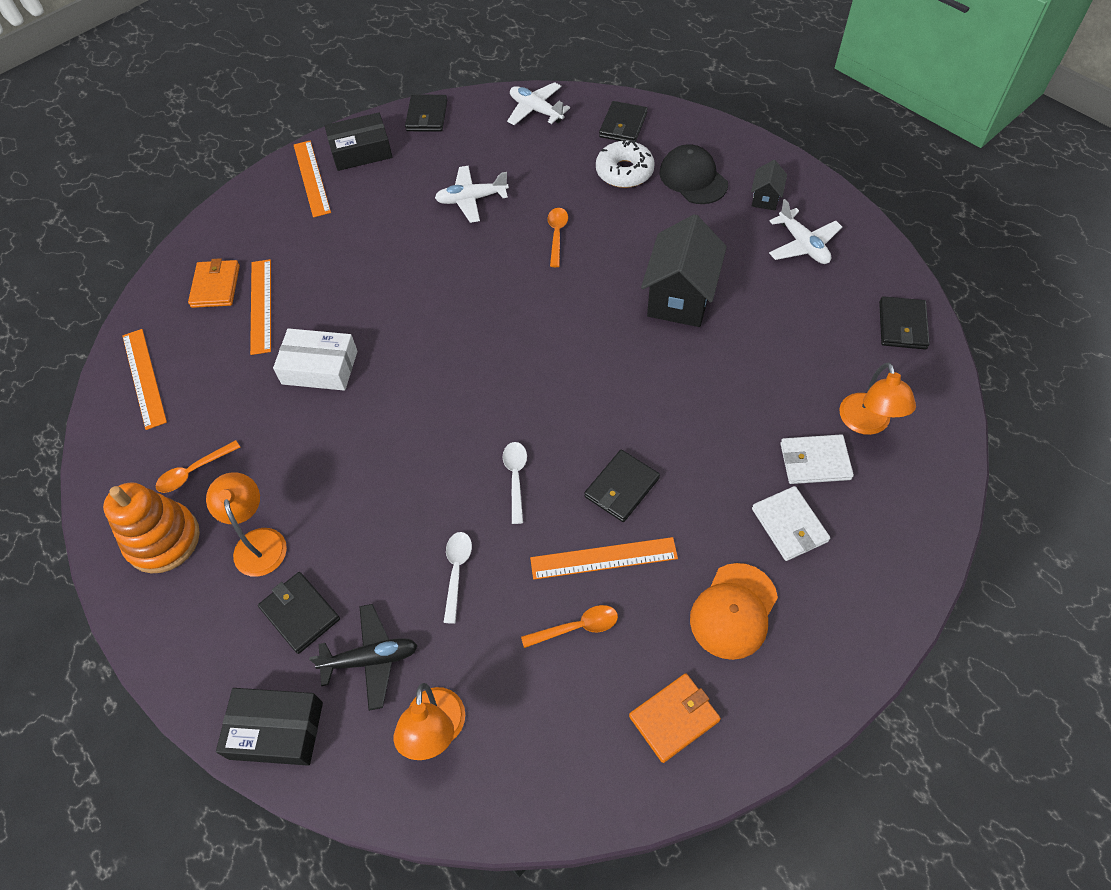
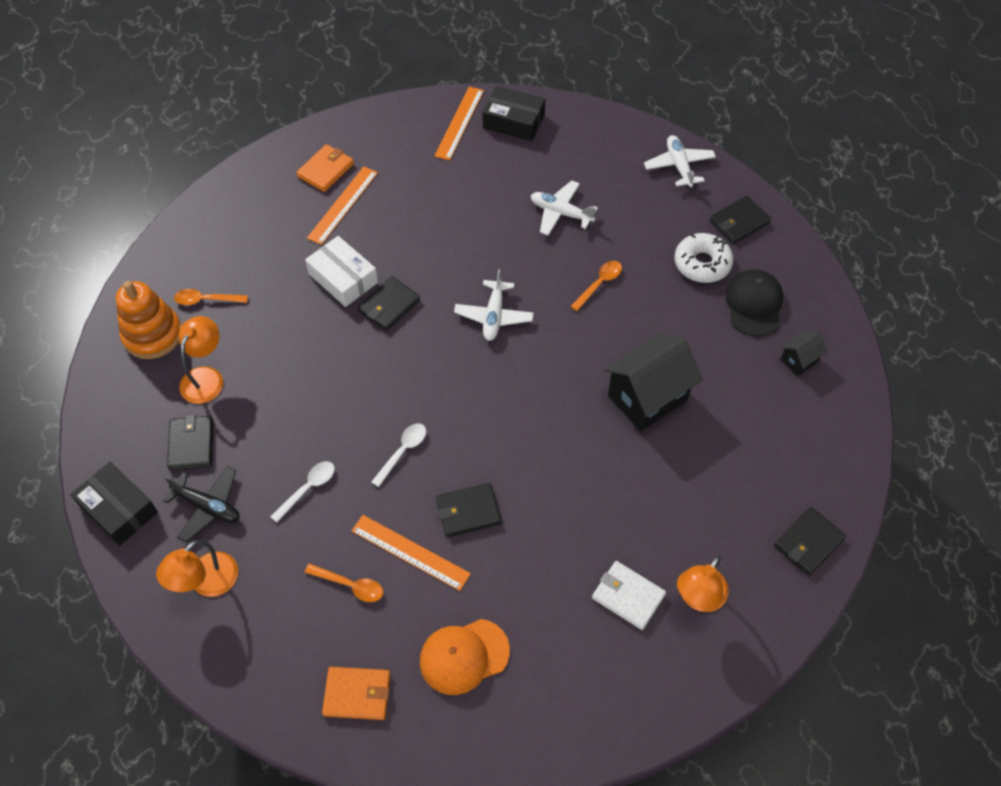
camera: 35 degrees right, 0 degrees up
orange ruler [122,329,167,430] -> none
black wallet [405,95,447,132] -> black wallet moved to [357,276,420,331]
white wallet [752,486,830,561] -> none
white plane [769,199,842,264] -> white plane moved to [454,269,534,341]

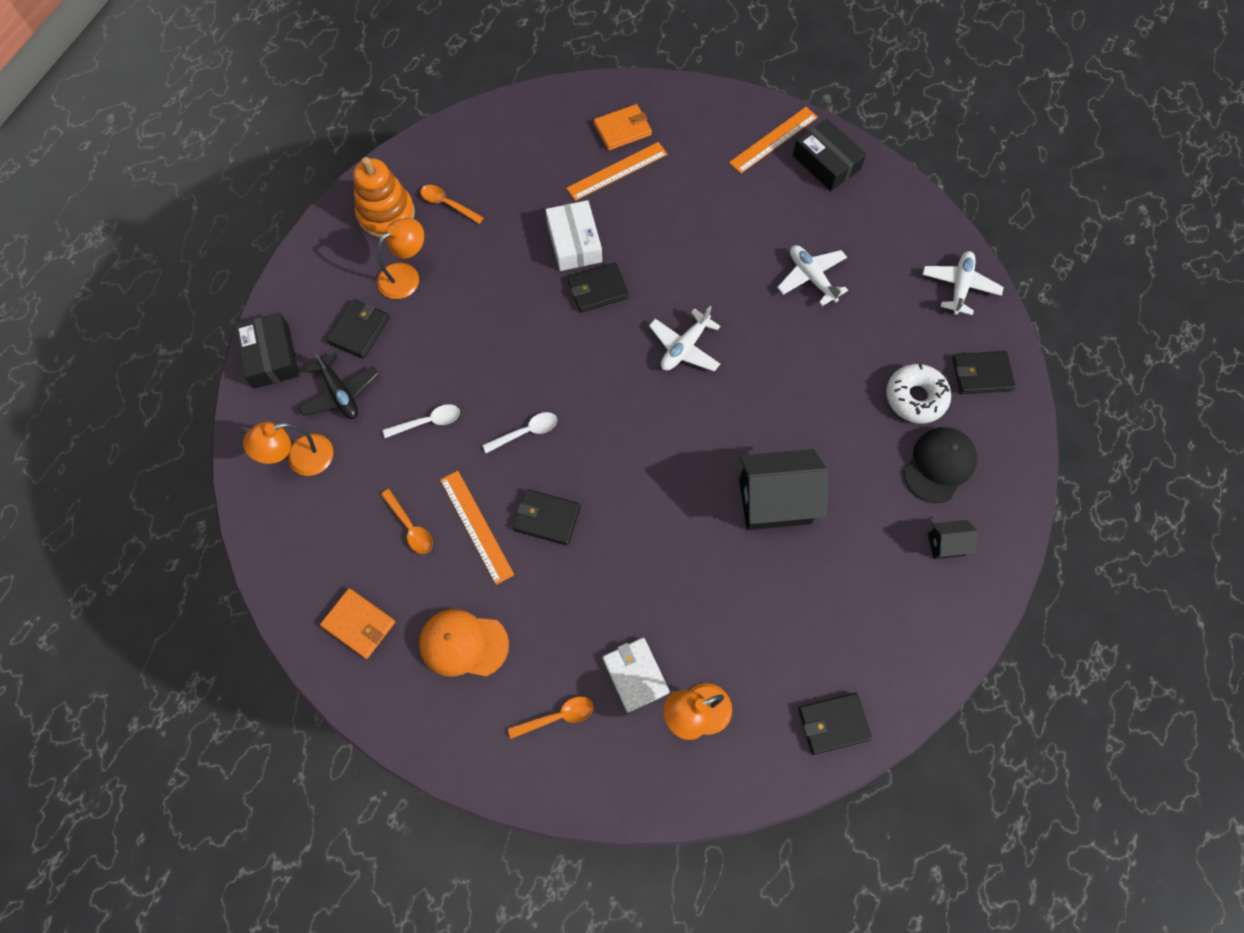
camera: 30 degrees right, 10 degrees up
orange spoon [570,261,622,311] -> orange spoon moved to [508,697,594,739]

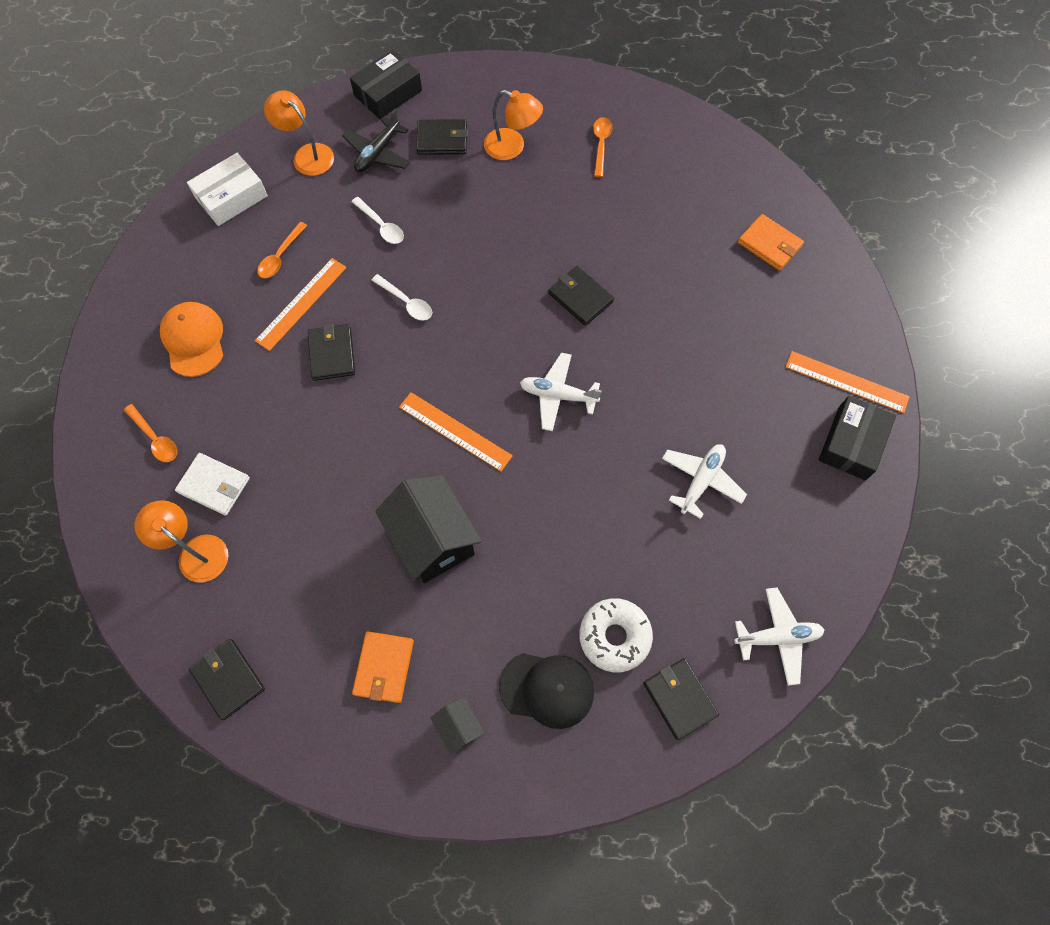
camera: 65 degrees right, 0 degrees up
orange wallet [320,588,395,659] -> orange wallet moved to [352,631,414,703]
orange stacking toy [353,157,415,238] -> none
white box [546,200,602,271] -> white box moved to [187,153,268,226]
orange ruler [566,142,668,201] -> orange ruler moved to [399,392,513,472]
white wallet [602,638,670,713] -> white wallet turned 75 degrees clockwise [175,453,250,516]

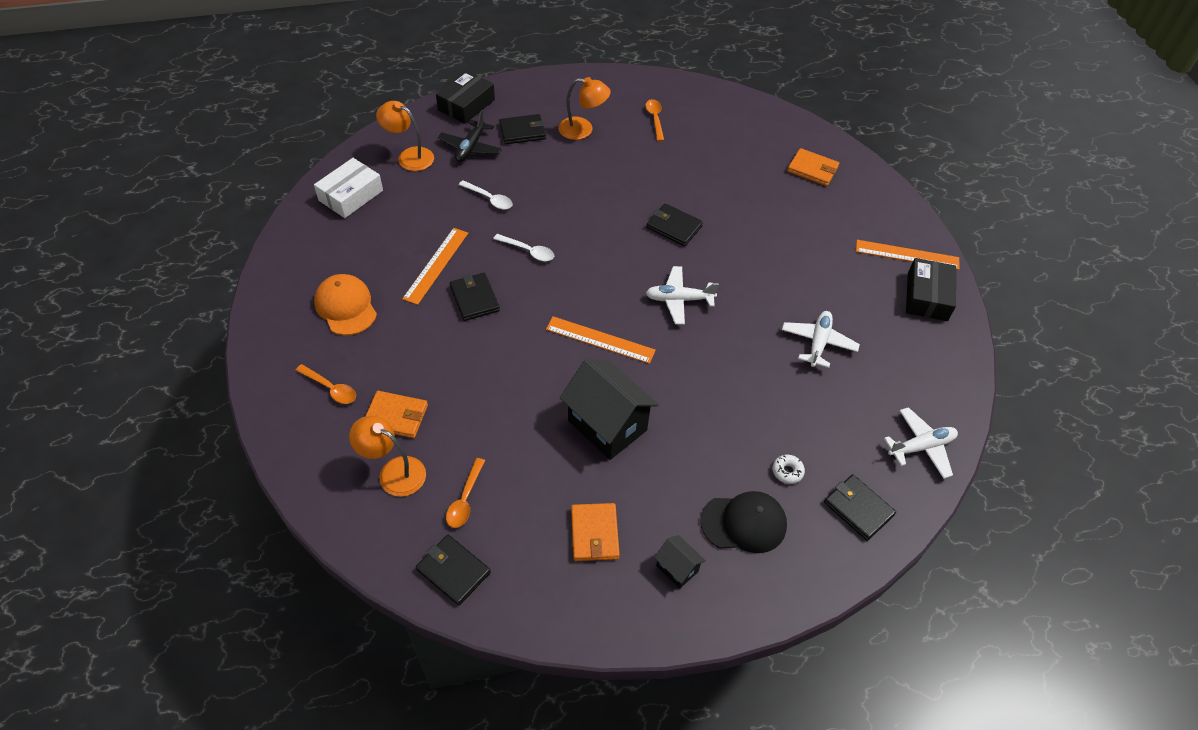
camera: 15 degrees left, 15 degrees down
white wallet [175,453,250,516] -> orange wallet [366,391,428,438]
orange spoon [257,222,307,278] -> orange spoon moved to [446,458,485,528]
white donut [579,598,653,672] -> white donut [773,455,805,484], size x0.50

